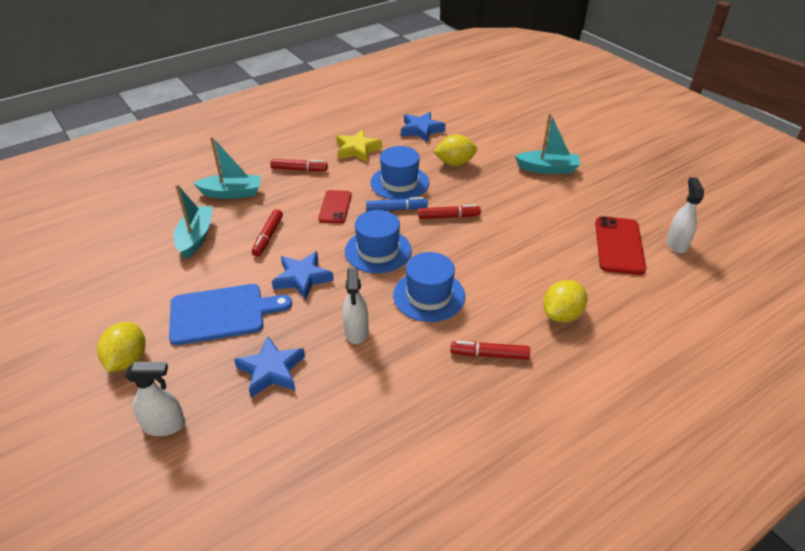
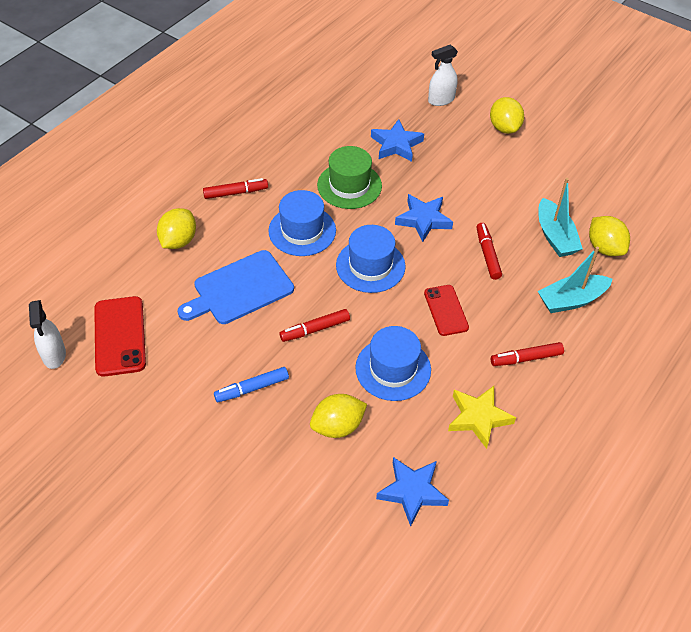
camera: 160 degrees right, 10 degrees up
blue cutting board [169,284,292,345] -> blue cutting board moved to [178,250,294,324]
white spray bottle [343,268,368,344] -> green hat [317,146,382,209]
blue marker [366,197,428,211] -> blue marker moved to [214,367,289,402]
turquoise boat [515,113,580,174] -> none
none -> yellow lemon [589,216,630,256]

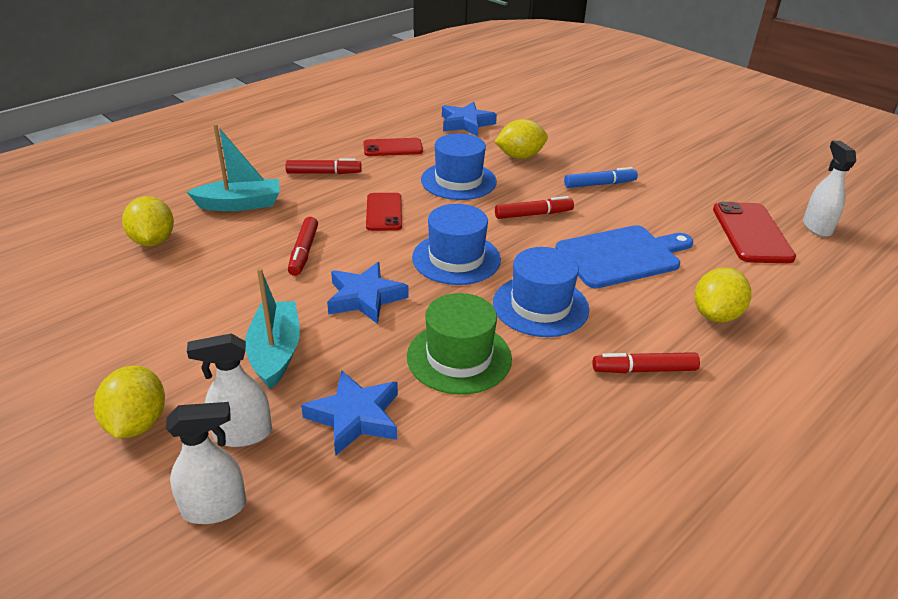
camera: 170 degrees left, 15 degrees down
yellow star [448,386,516,449] -> red phone [363,138,423,156]
turquoise boat [538,178,583,257] -> turquoise boat moved to [245,268,300,389]
none -> white spray bottle [187,333,272,447]

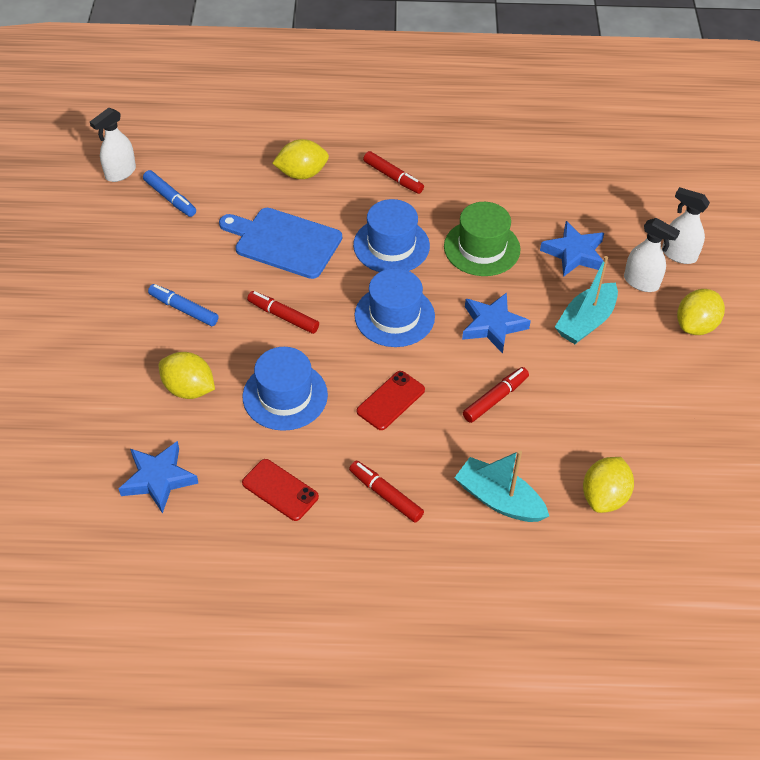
camera: 135 degrees left, 15 degrees up
red phone [713,202,796,263] -> blue marker [143,170,196,217]

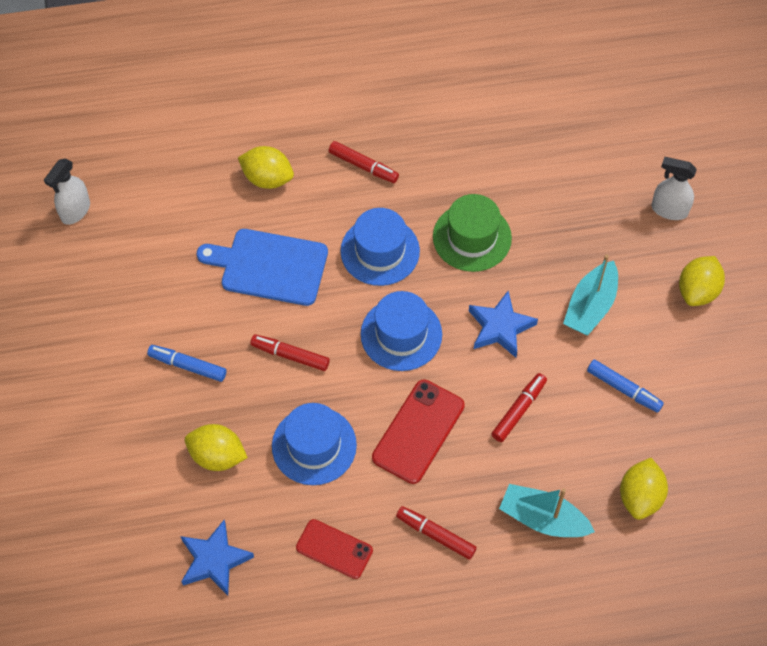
camera: 10 degrees left, 10 degrees up
blue marker [143,170,196,217] -> blue marker moved to [587,360,664,412]
yellow lemon [272,139,329,179] -> yellow lemon turned 45 degrees clockwise [238,146,294,189]
red phone [357,371,425,430] -> red phone [372,380,465,484], size x1.51
blue star [540,221,604,277] -> none
white spray bottle [624,218,680,292] -> none

